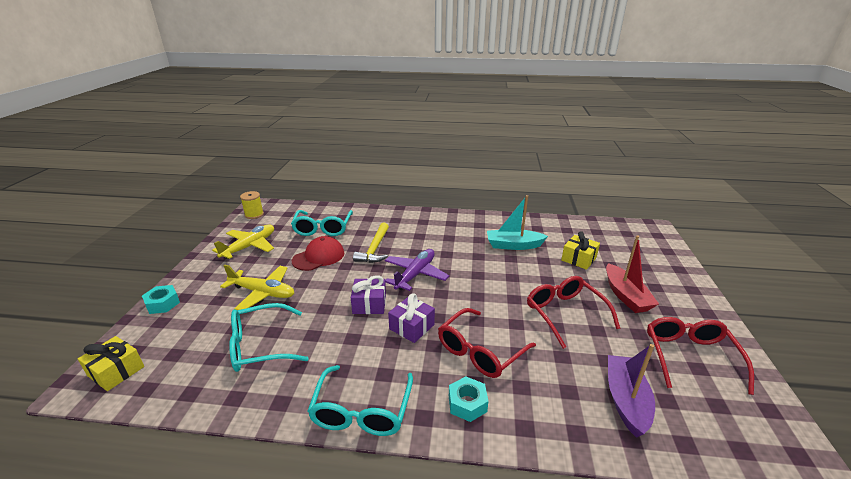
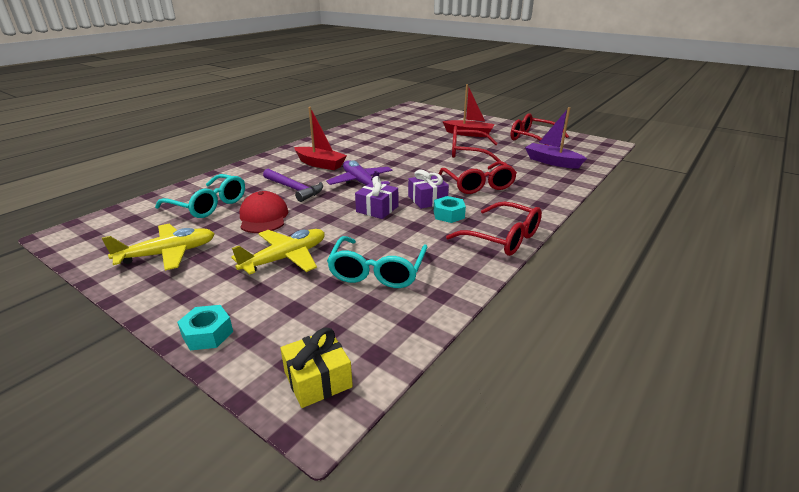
camera: 60 degrees left, 0 degrees up
yellow plane [212,225,274,259] -> yellow plane turned 90 degrees clockwise [102,224,215,271]
yellow spool [240,191,264,219] -> none
turquoise glasses [308,365,413,436] -> red glasses [446,202,542,256]
yellow hammer [353,222,389,263] -> purple hammer [263,169,323,202]
turquoise nut [449,376,488,422] -> turquoise nut moved to [434,196,466,223]
turquoise boat [487,195,548,250] -> none
yellow gift [561,231,600,270] -> none
none -> red boat [294,107,347,170]

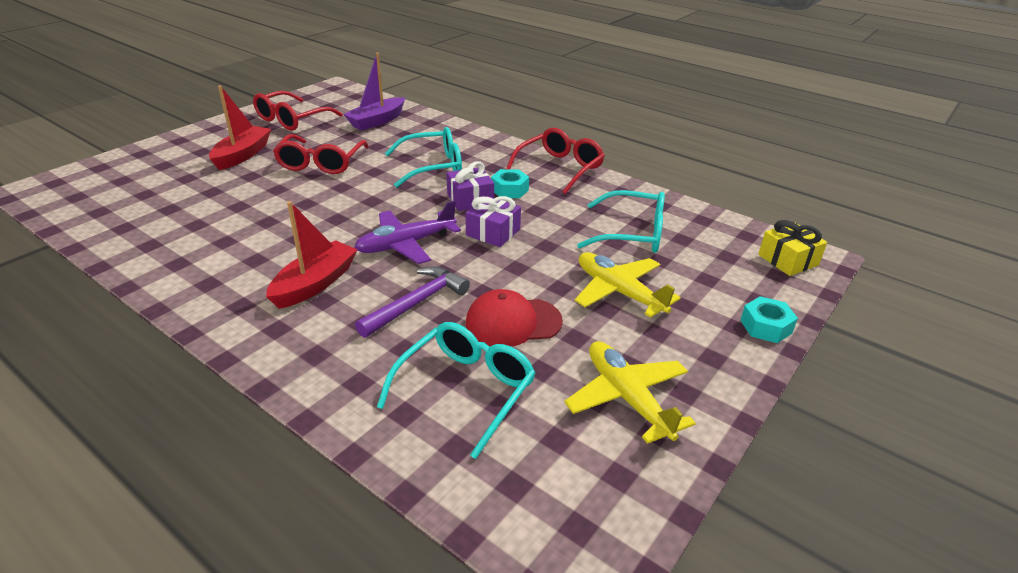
camera: 90 degrees left, 5 degrees up
red glasses [438,161,517,194] -> turquoise glasses [385,127,462,188]

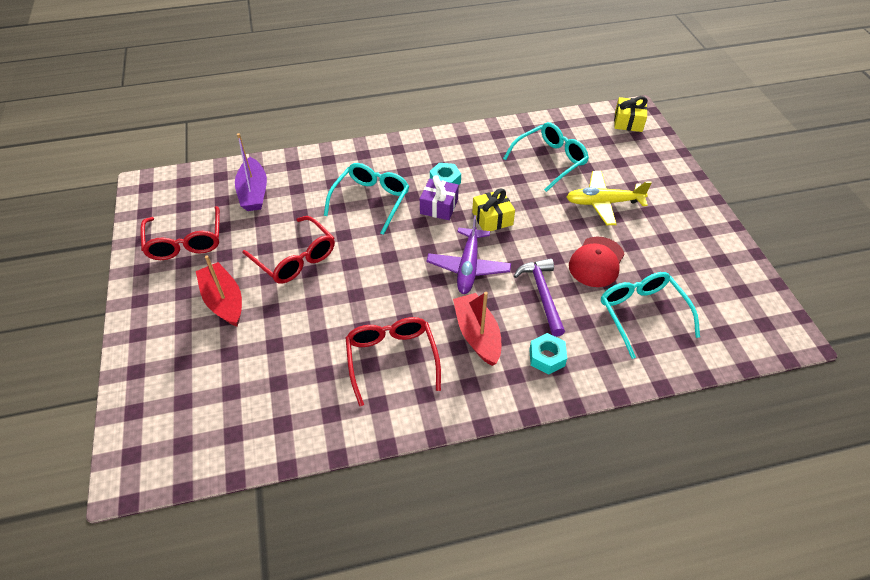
camera: 50 degrees left, 15 degrees up
purple gift [466,196,521,247] -> yellow gift [472,188,515,231]
red glasses [506,128,605,194] -> red glasses moved to [345,317,441,406]
yellow plane [564,341,696,444] -> none
turquoise nut [740,296,798,343] -> turquoise nut moved to [529,333,567,375]

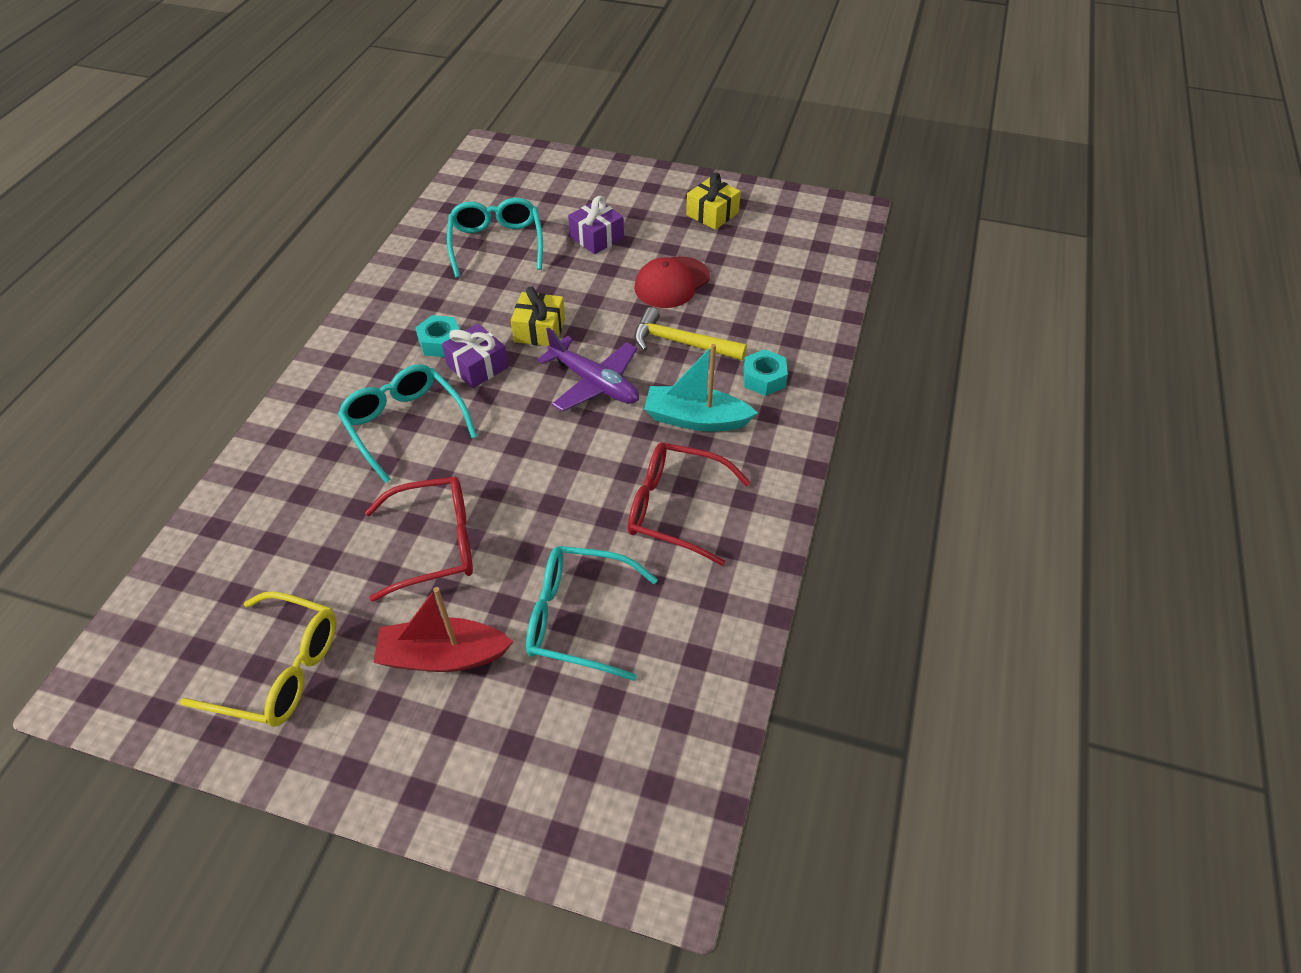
camera: 60 degrees left, 0 degrees up
red glasses [140,206,220,260] -> yellow glasses [180,592,336,727]
purple boat [235,133,267,211] -> none
red boat [453,292,501,366] -> turquoise boat [644,344,757,431]
purple hammer [514,258,565,337] -> yellow hammer [634,307,747,360]
yellow plane [566,171,652,225] -> purple gift [568,196,624,254]
red cap [569,237,625,287] -> red cap turned 75 degrees clockwise [634,256,710,308]
turquoise glasses [601,272,700,359] -> turquoise glasses moved to [526,546,658,681]
yellow gift [614,96,648,132] -> yellow gift moved to [686,172,741,230]

